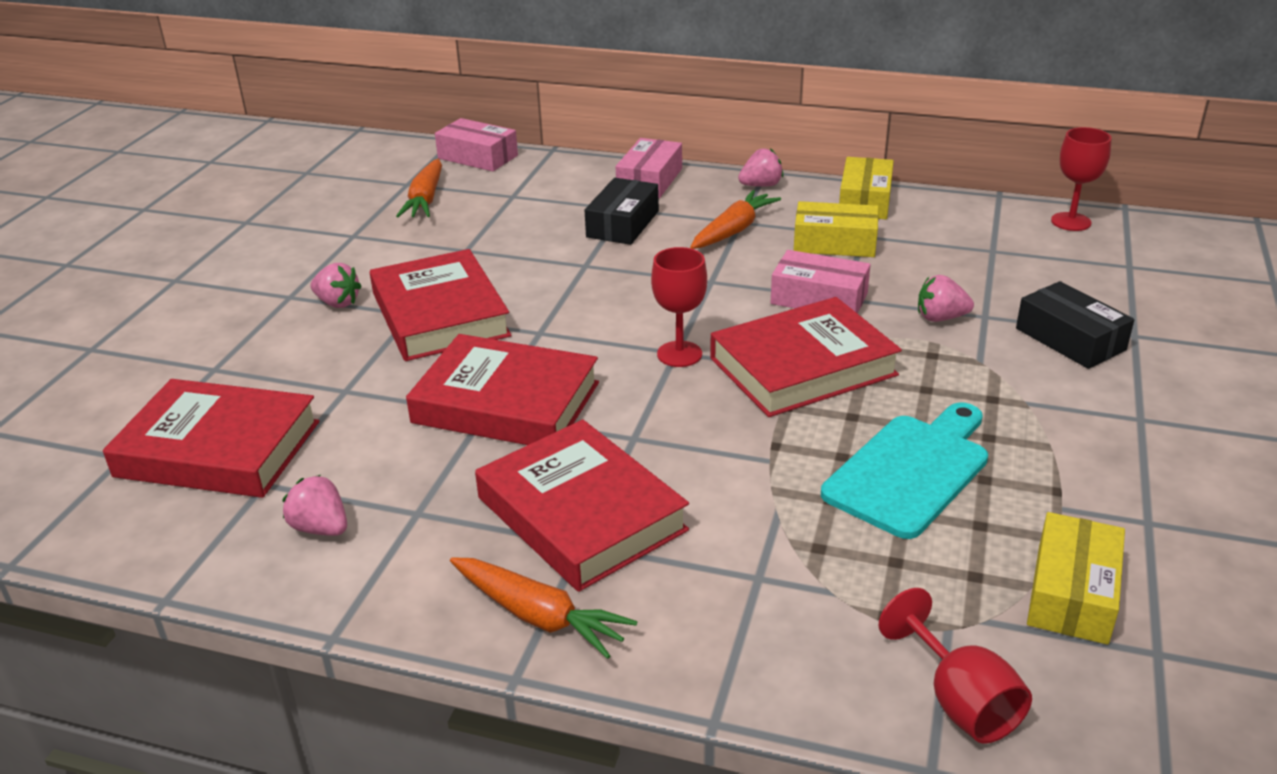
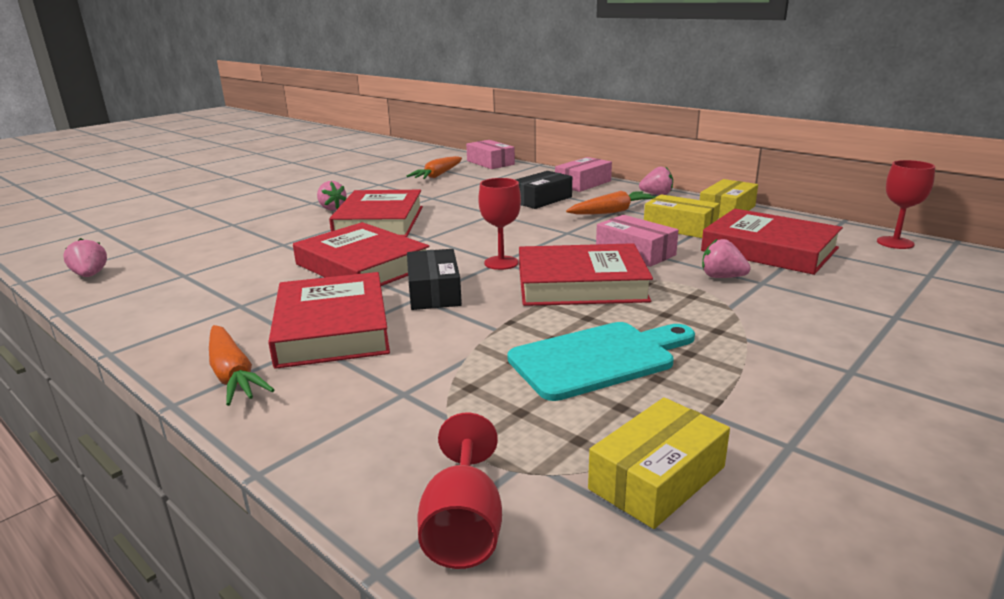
camera: 25 degrees right, 10 degrees down
red book [103,379,319,498] -> red book moved to [701,209,843,275]
pink strawberry [282,475,347,536] -> pink strawberry moved to [63,238,107,277]
black box [1016,281,1134,369] -> black box moved to [407,249,462,310]

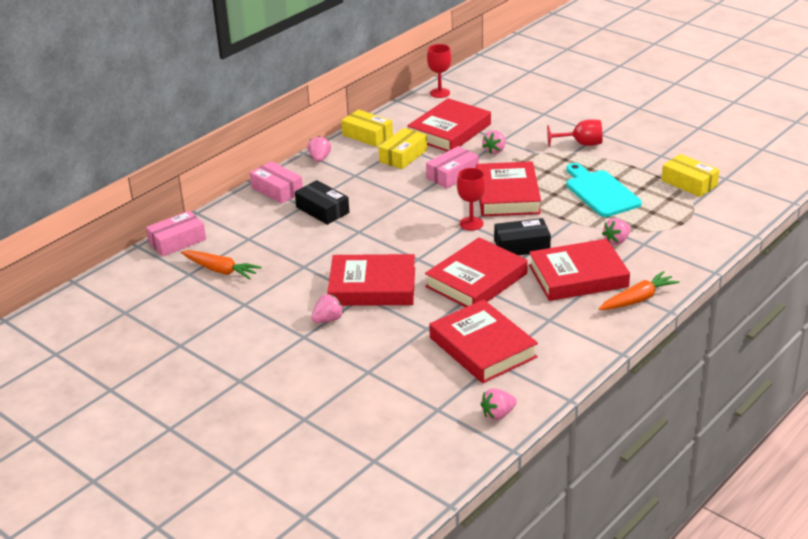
camera: 90 degrees left, 10 degrees up
red goblet [418,413,502,569] -> red goblet moved to [547,119,603,147]
orange carrot [566,191,656,214] -> none
none -> red book [429,300,538,383]
none -> pink strawberry [602,218,631,245]

